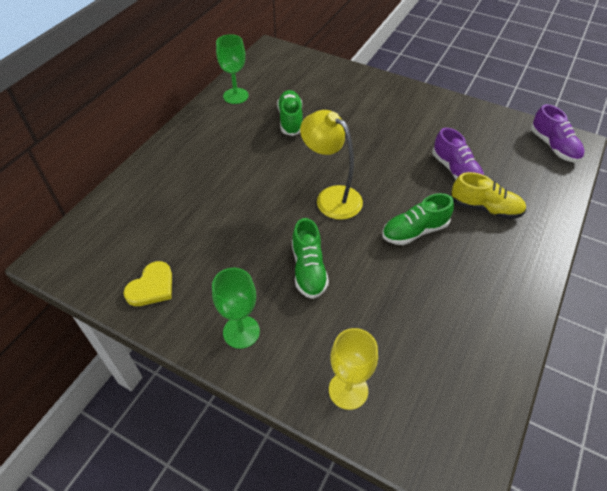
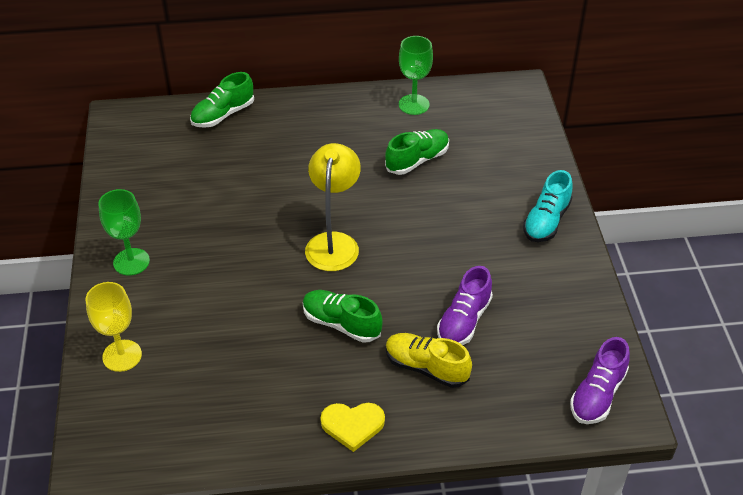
camera: 55 degrees right, 5 degrees down
yellow heart [123,261,172,306] -> yellow heart moved to [320,403,385,452]
green shoe [292,218,329,299] -> green shoe moved to [190,72,254,128]
yellow shoe [451,172,526,219] -> yellow shoe turned 135 degrees clockwise [386,333,472,388]
none -> turquoise shoe [523,170,572,242]

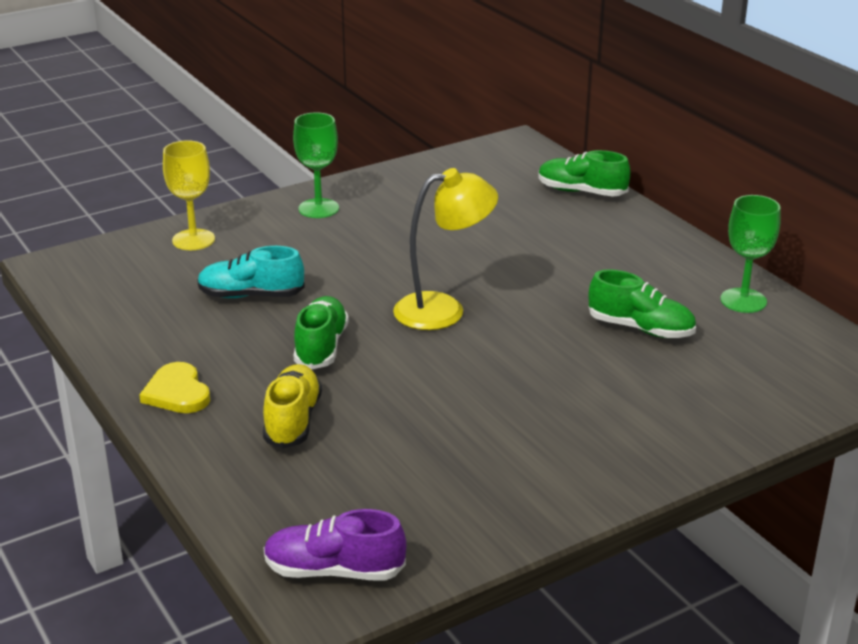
camera: 65 degrees right, 15 degrees down
purple shoe [437,266,493,345] -> none
turquoise shoe [523,170,572,242] -> turquoise shoe moved to [197,246,305,298]

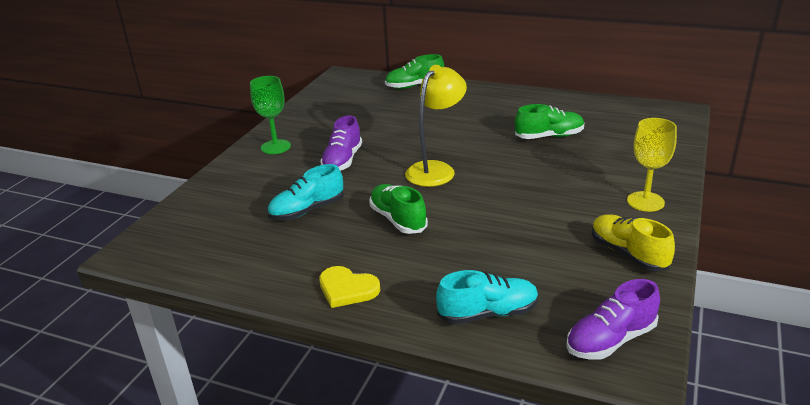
camera: 35 degrees left, 0 degrees up
yellow goblet [163,140,215,250] -> yellow goblet moved to [627,118,677,212]
yellow shoe [263,364,322,449] -> yellow shoe moved to [592,214,675,272]
green goblet [720,195,781,313] -> none
none -> purple shoe [320,115,362,171]
none -> turquoise shoe [436,270,539,324]

